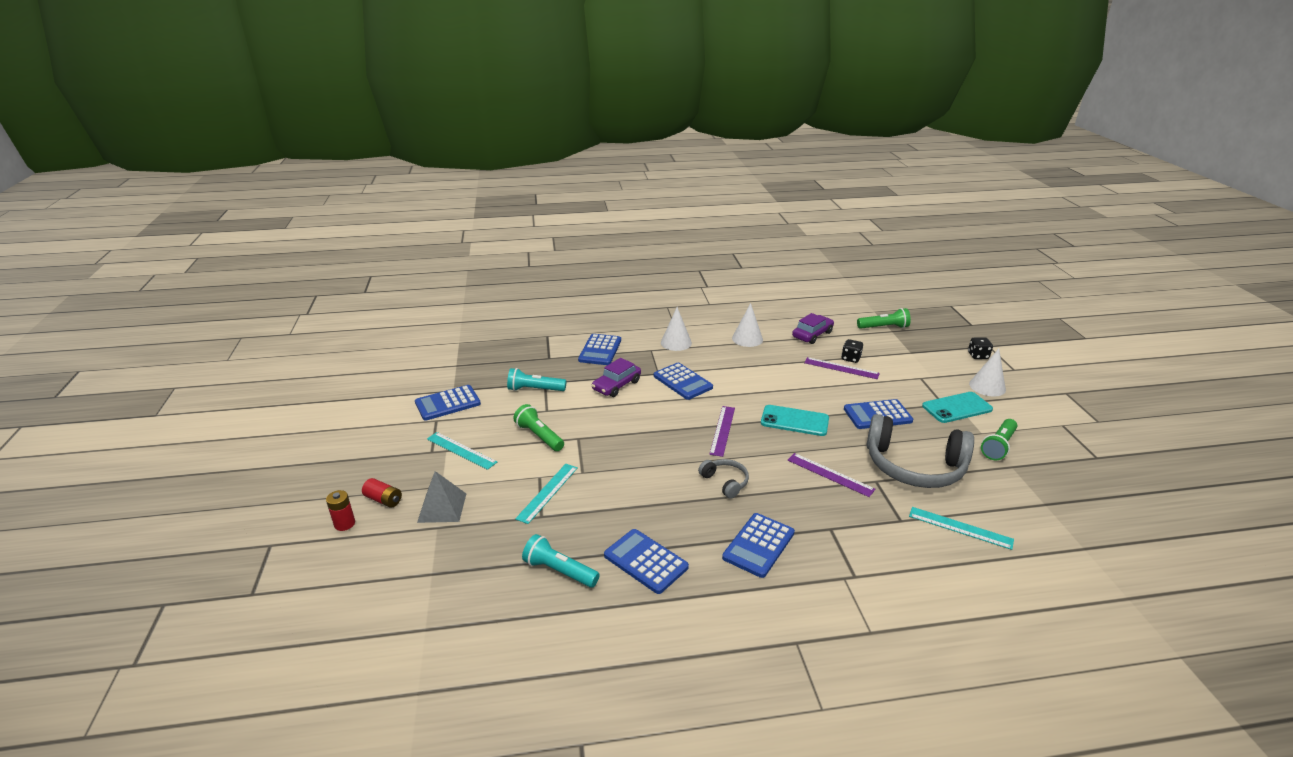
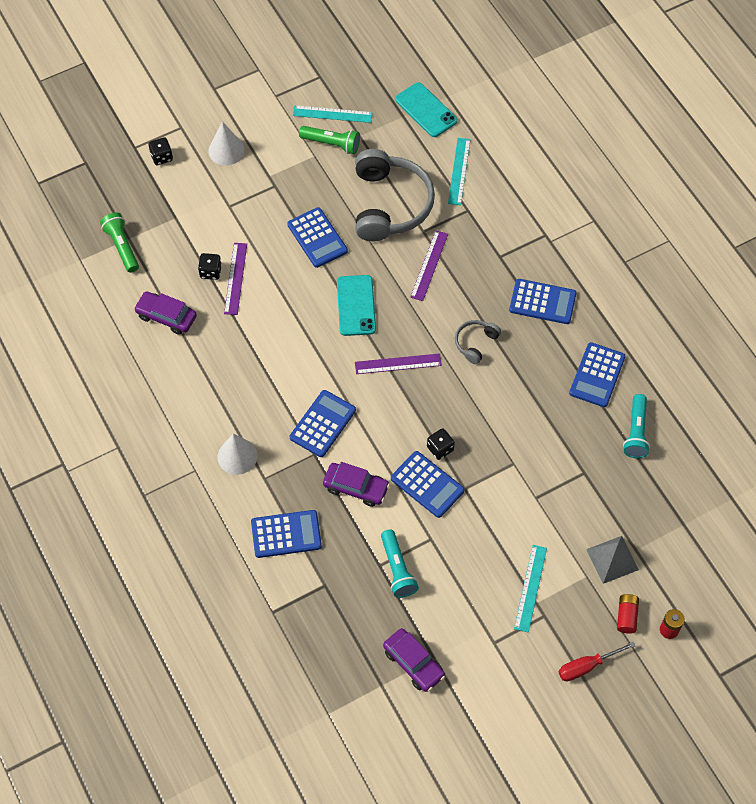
camera: 110 degrees left, 30 degrees up
blue calculator [415,385,481,421] -> blue calculator moved to [391,451,465,518]
green flashlight [513,404,564,451] -> none
turquoise ruler [515,464,578,524] -> turquoise ruler moved to [293,105,373,123]
white cone [732,303,763,347] -> none
turquoise phone [922,392,993,423] -> turquoise phone moved to [395,82,458,137]
none -> purple car [383,628,445,692]
none -> black dice [427,428,455,460]
none -> red screwdriver [559,642,636,681]

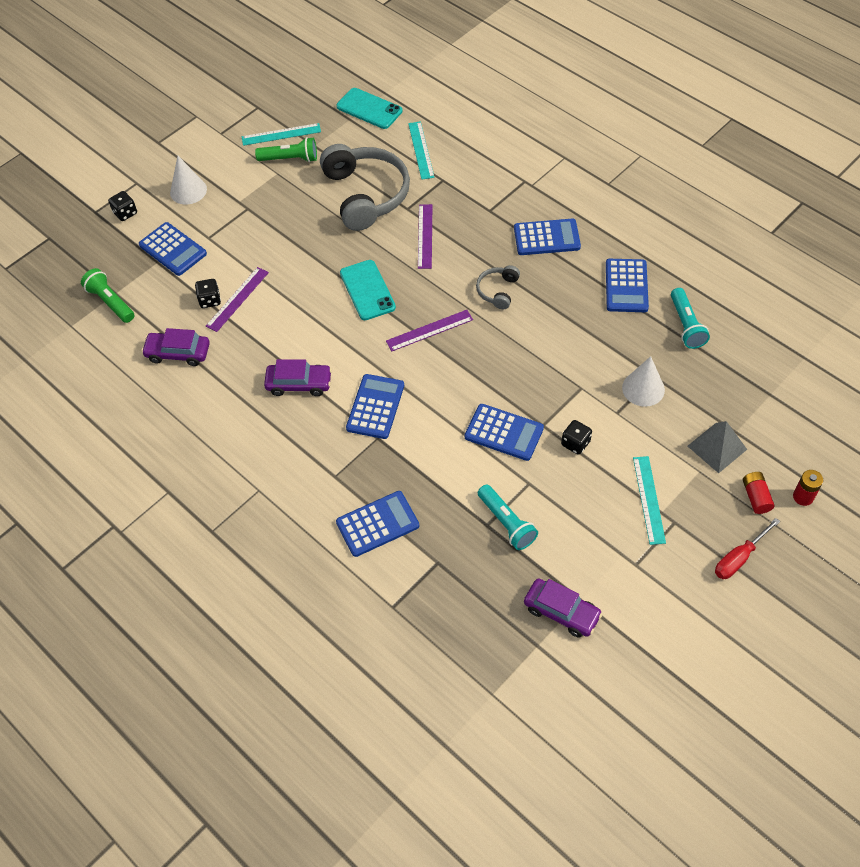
camera: 15 degrees left, 5 degrees down
white cone [217,433,258,475] -> white cone moved to [622,356,665,407]
purple ruler [224,243,247,315] -> purple ruler turned 45 degrees clockwise [206,267,269,332]
blue calculator [287,207,348,268] -> blue calculator moved to [139,222,207,276]
purple car [323,462,390,507] -> purple car moved to [264,359,332,396]
black dice [427,428,455,460] -> black dice moved to [561,420,592,455]

